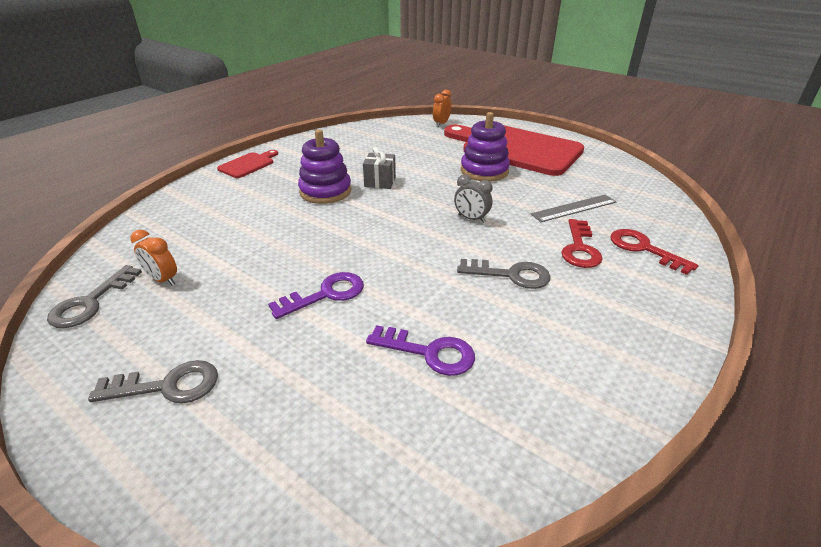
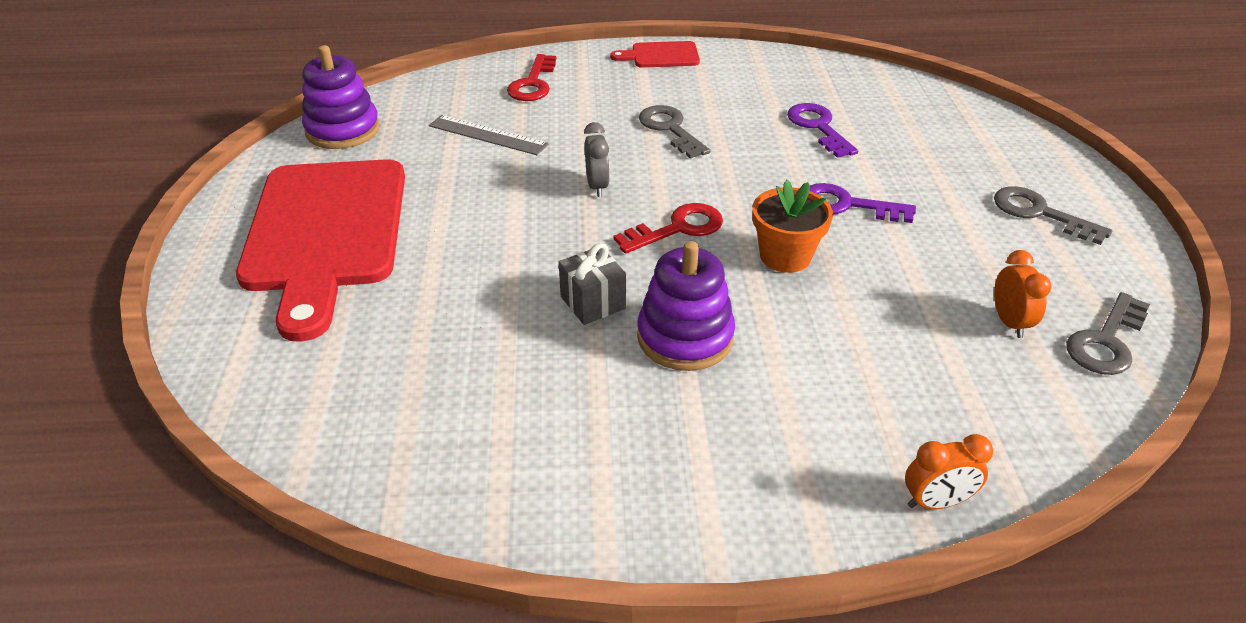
camera: 130 degrees left, 5 degrees up
grey key [47,265,142,328] -> grey key turned 150 degrees clockwise [1066,292,1150,375]
red cutting board [217,150,278,178] -> red cutting board moved to [610,41,700,68]
orange clock [433,90,452,127] -> orange clock moved to [905,434,993,509]
purple stacking toy [461,112,510,182] -> purple stacking toy moved to [302,45,380,149]
red key [561,219,603,268] -> red key moved to [613,203,723,254]
none -> orange flower pot [752,180,833,273]

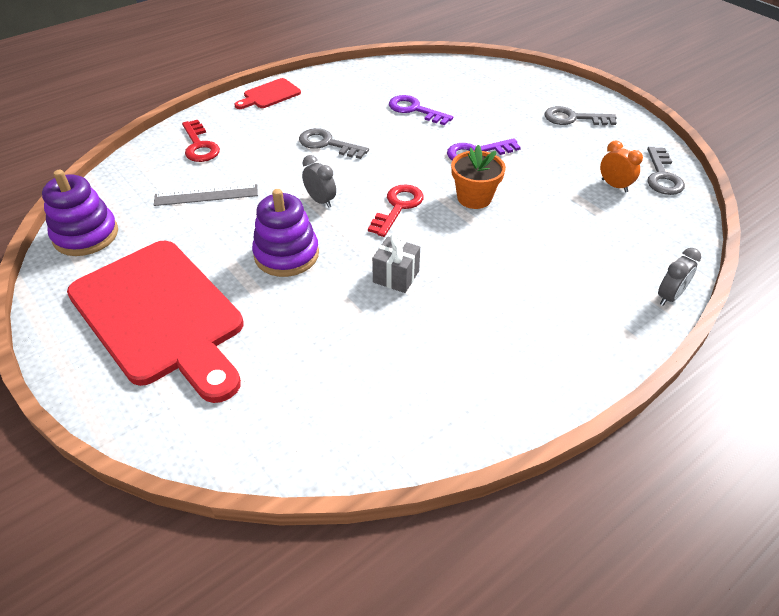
camera: 35 degrees left, 5 degrees up
purple stacking toy [637,241,735,371] -> purple stacking toy moved to [252,189,319,277]
orange clock [905,434,993,509] -> grey clock [658,248,701,306]

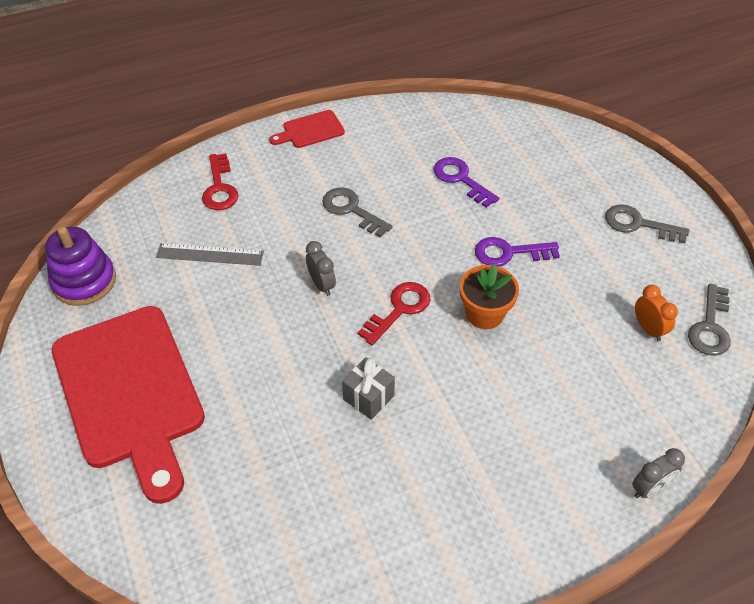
camera: 15 degrees right, 5 degrees up
purple stacking toy [252,189,319,277] -> none

